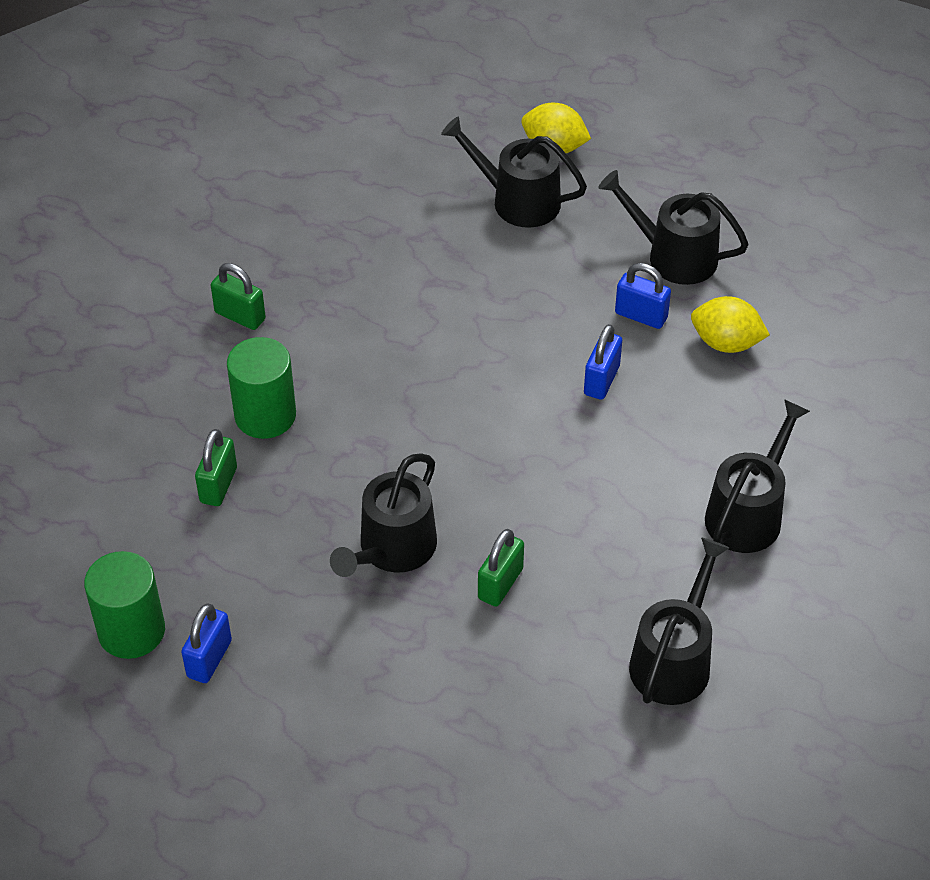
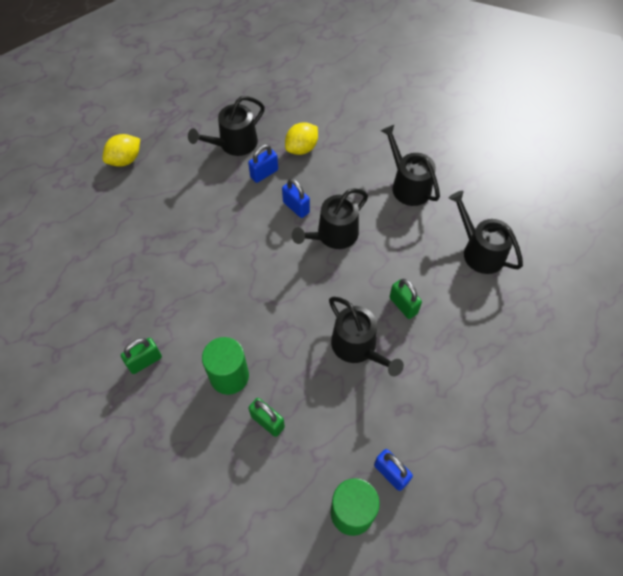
camera: 65 degrees left, 10 degrees up
black watering can [441,116,587,228] -> black watering can moved to [292,188,368,249]

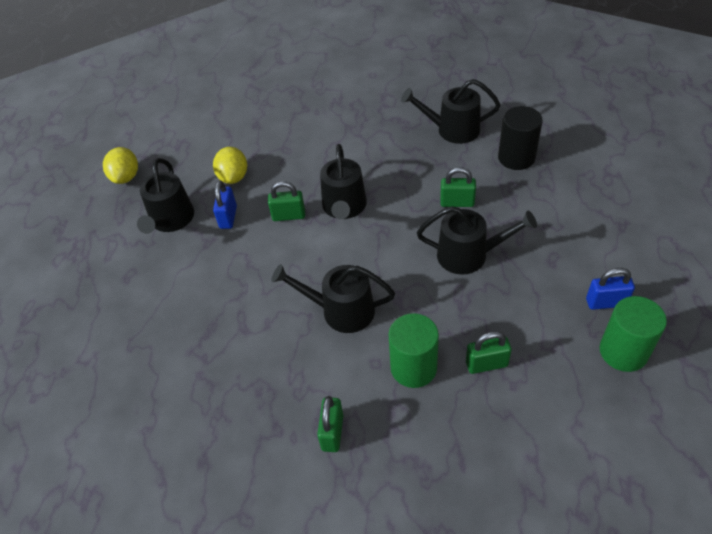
camera: 45 degrees left, 10 degrees down
yellow lemon [102,134,140,167] -> yellow lemon moved to [103,147,138,184]
blue padlock [282,178,310,218] -> green padlock [268,181,305,221]
black watering can [381,125,440,206] -> black watering can moved to [271,264,395,333]
none -> black cylinder [498,106,543,170]

